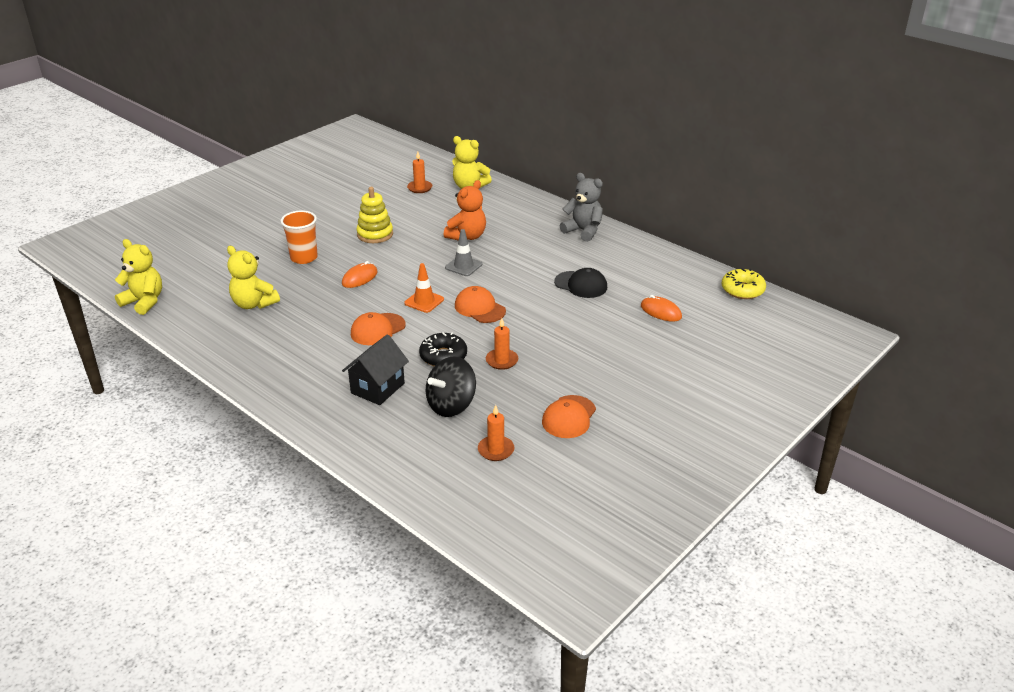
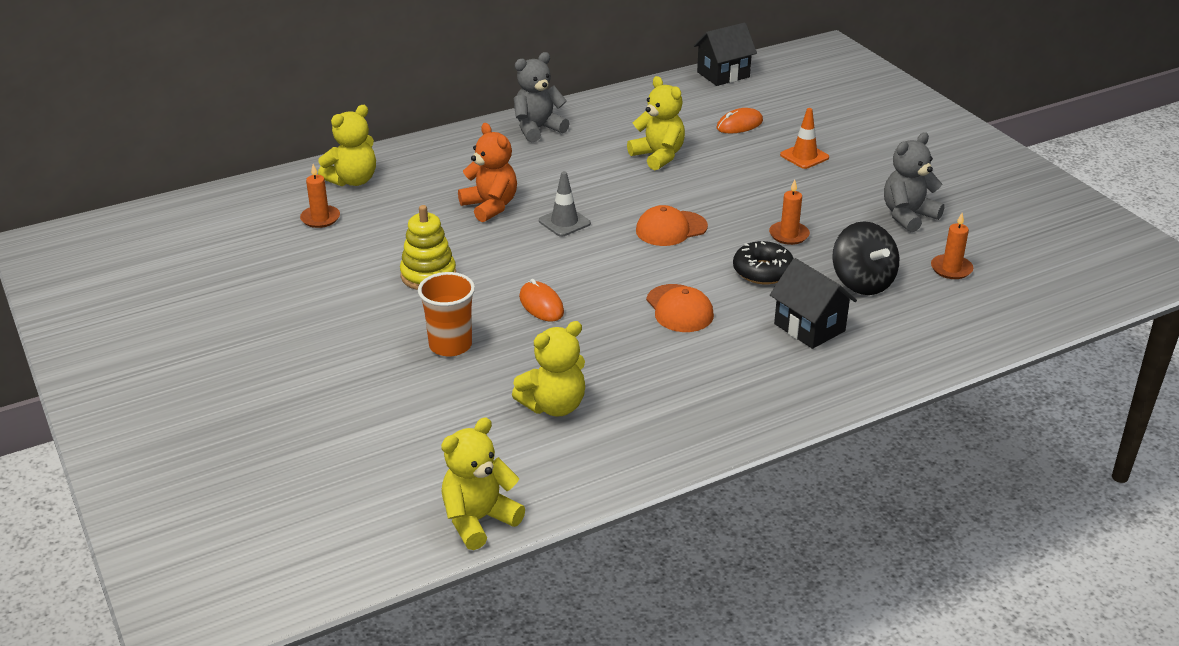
camera: 70 degrees left, 0 degrees up
orange traffic cone [404,263,444,313] -> orange traffic cone moved to [780,108,829,169]
orange cap [542,395,596,438] -> grey teddy bear [884,132,945,232]
black cap [554,268,607,298] -> yellow teddy bear [627,76,685,170]
yellow donut [722,268,766,299] -> black house [693,23,757,86]

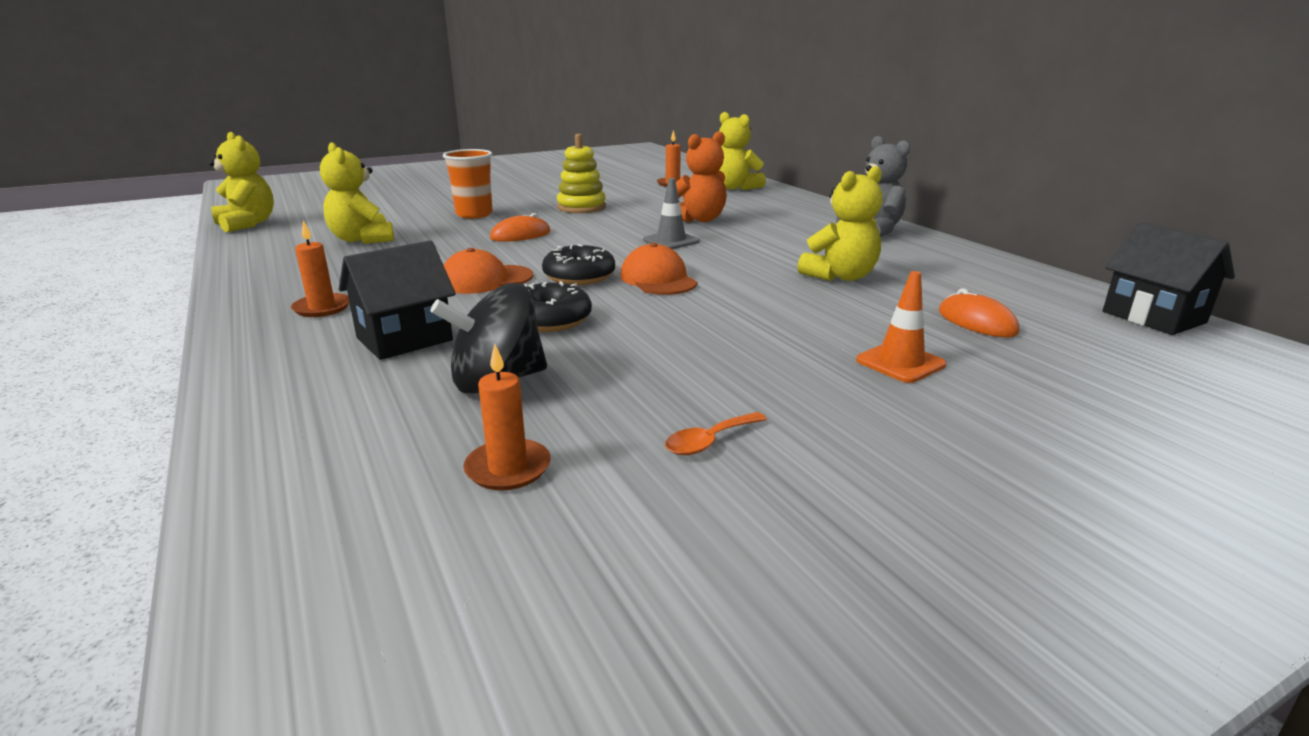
camera: 90 degrees right, 10 degrees down
orange candle [769,180,810,245] -> orange candle moved to [291,220,349,317]
grey teddy bear [884,132,945,232] -> orange spoon [665,412,767,455]
none -> black donut [542,244,615,285]

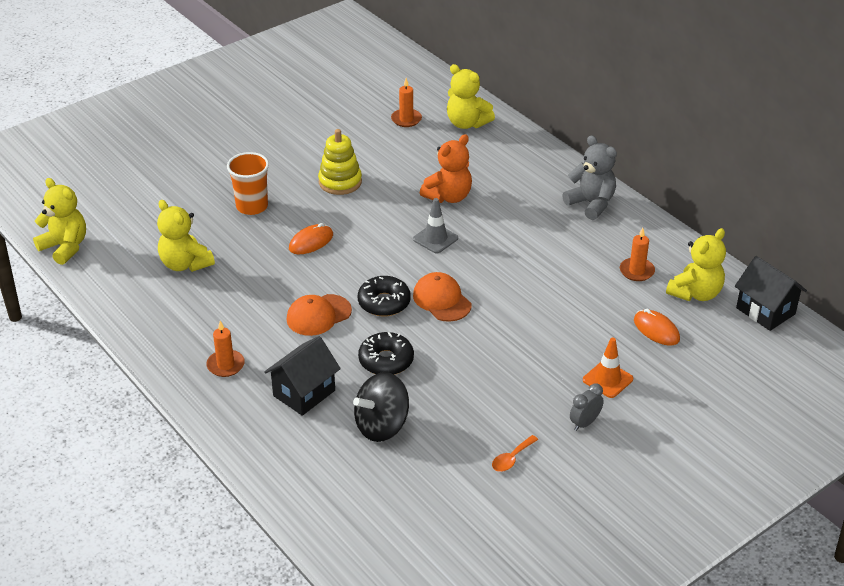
camera: 10 degrees left, 15 degrees up
orange candle [463,344,550,490] -> orange candle moved to [620,228,655,281]
yellow teddy bear [798,166,882,281] -> yellow teddy bear moved to [666,228,726,301]
none -> grey clock [570,383,604,431]

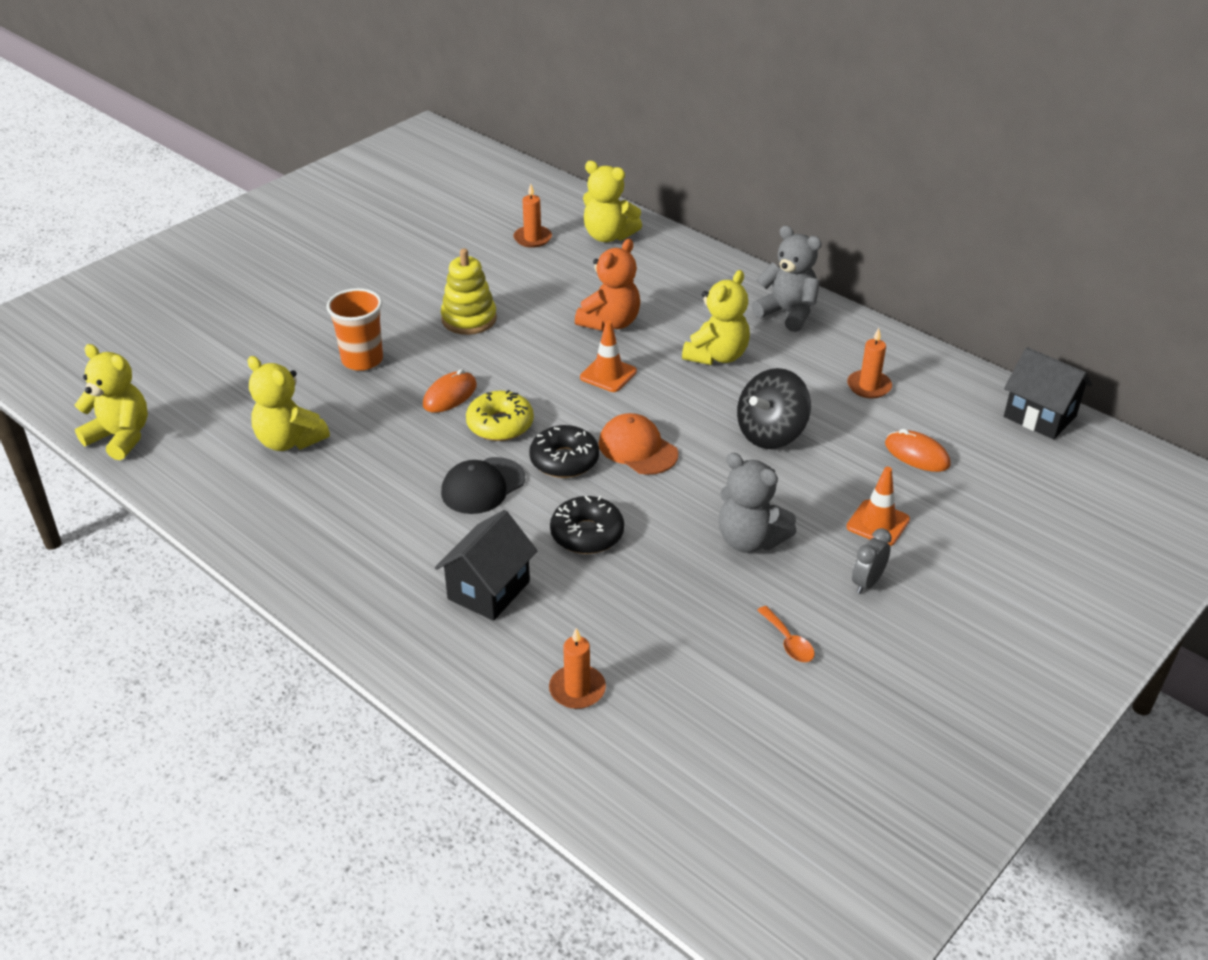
camera: 10 degrees left, 0 degrees up
orange candle [206,321,245,377] -> orange candle moved to [549,628,606,709]
orange cap [287,294,352,336] -> black cap [441,457,525,514]
black spinning top [353,372,409,442] -> black spinning top moved to [737,368,811,449]
grey traffic cone [413,198,458,253] -> orange traffic cone [580,320,637,392]
orange spoon [492,435,538,472] -> orange spoon turned 60 degrees counterclockwise [757,606,815,662]
yellow teddy bear [666,228,726,301] -> yellow teddy bear moved to [682,270,750,365]
none -> yellow donut [466,390,534,441]
none -> grey teddy bear [719,453,797,553]

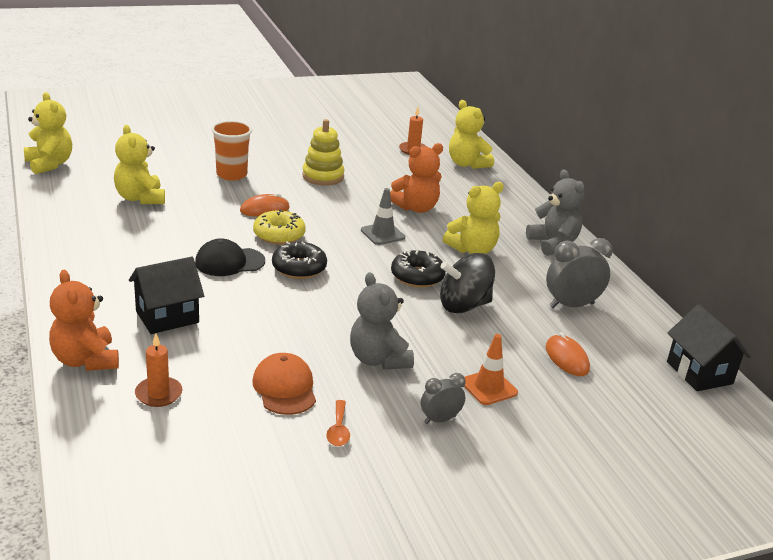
camera: 25 degrees right, 10 degrees down
black donut [550,496,624,554] -> black donut moved to [391,250,446,288]
orange traffic cone [580,320,637,392] -> grey traffic cone [361,188,405,245]
orange cap [599,413,678,475] -> orange cap moved to [253,353,316,415]
orange candle [847,328,892,398] -> grey clock [546,238,613,308]
none -> orange teddy bear [49,270,119,371]

